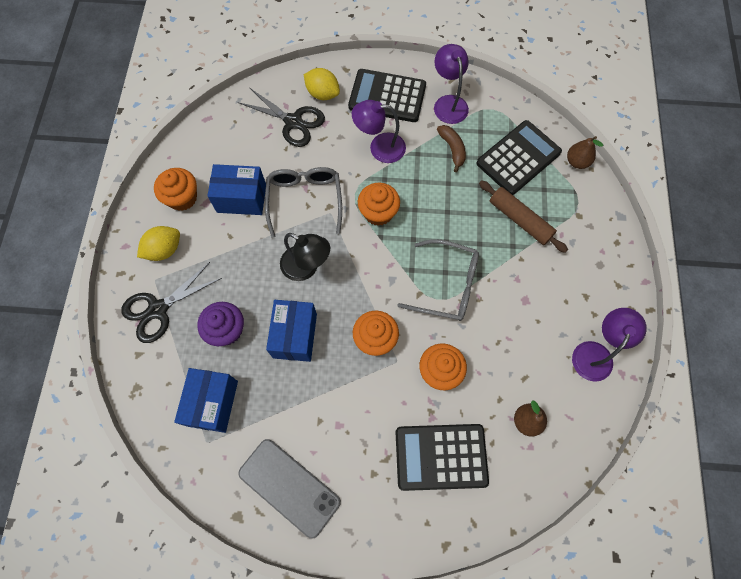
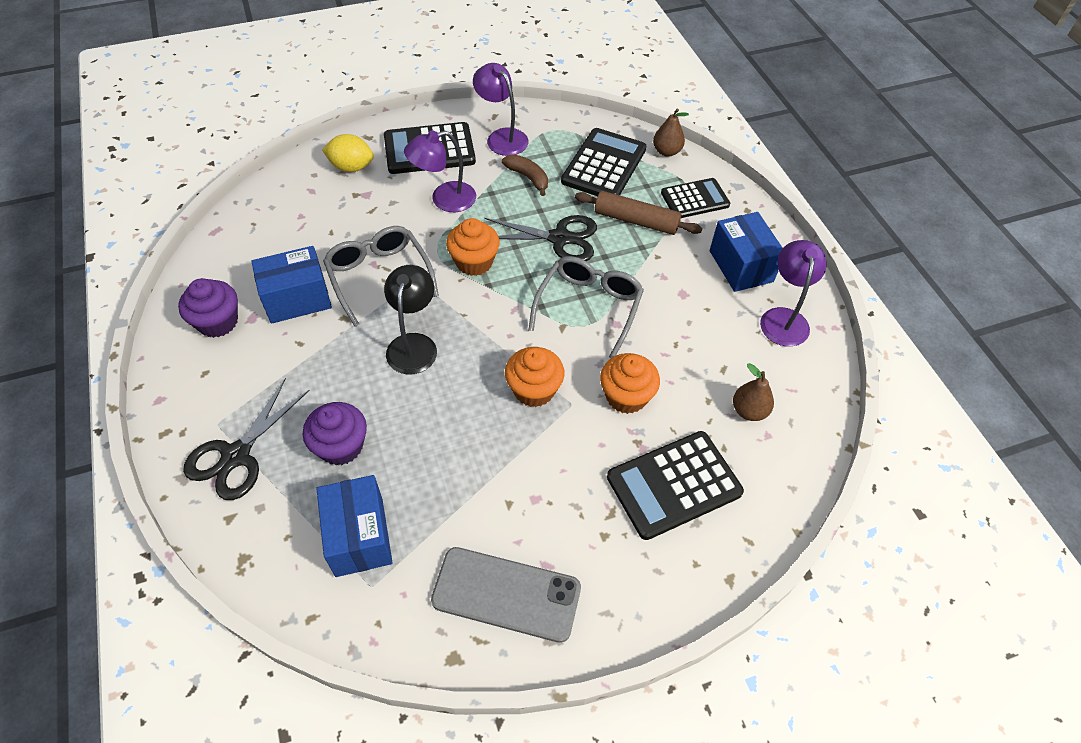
camera: 25 degrees left, 15 degrees down
yellow lemon [137,226,180,261] -> none
orange cupcake [154,168,197,211] -> purple cupcake [178,278,238,338]
black scissors [238,88,325,147] -> black scissors moved to [484,215,597,261]
blue box [266,300,317,362] -> blue box moved to [710,212,783,292]
black lamp [280,233,330,281] -> black lamp turned 90 degrees counterclockwise [384,265,437,374]
grey glasses [397,239,479,321] -> grey glasses turned 60 degrees counterclockwise [528,256,644,358]
none -> black calculator [661,178,730,218]

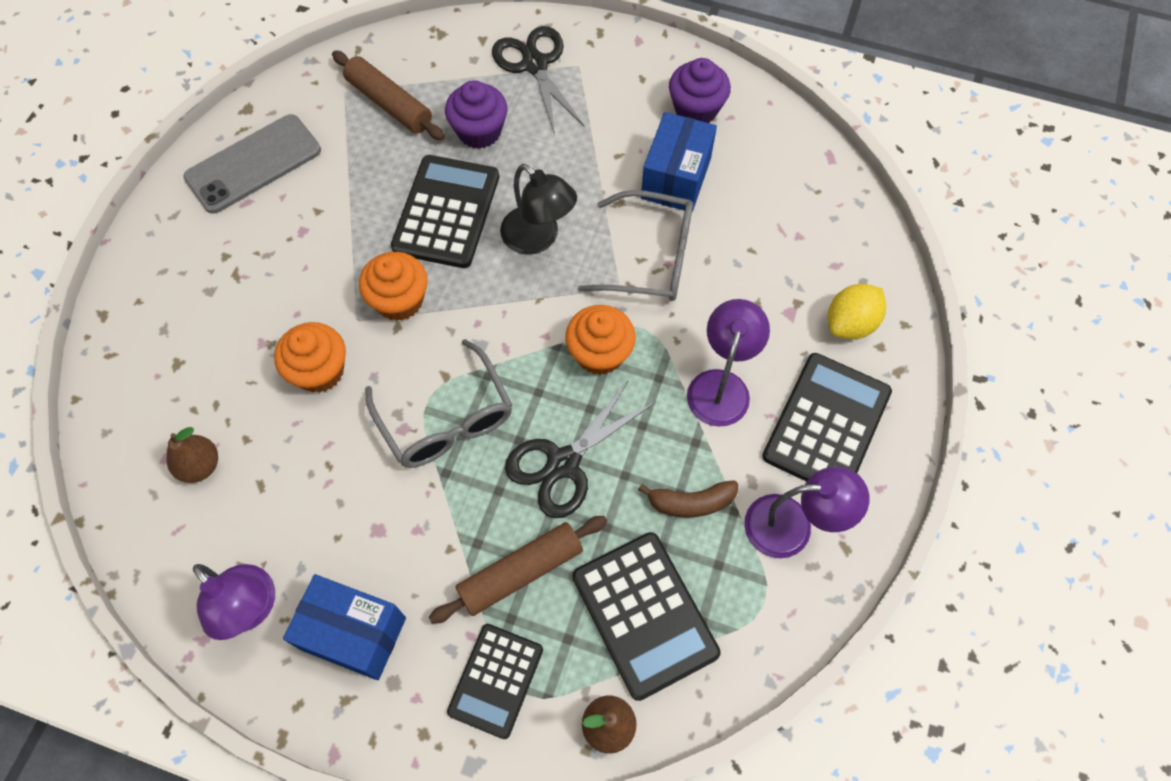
camera: 130 degrees right, 10 degrees up
blue box [316,475,393,577] -> brown rolling pin [332,51,445,140]
black calculator [607,431,744,540] -> black calculator moved to [391,155,499,268]

